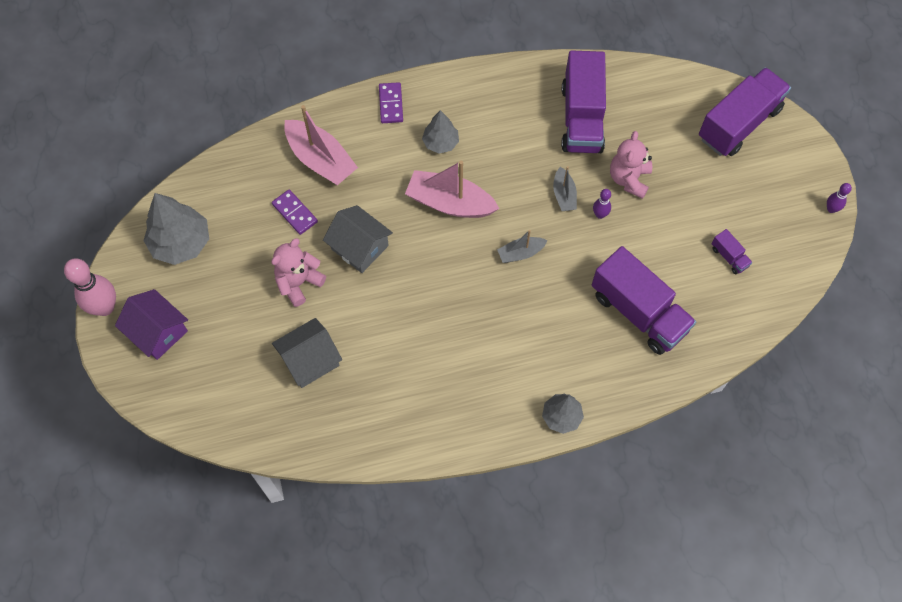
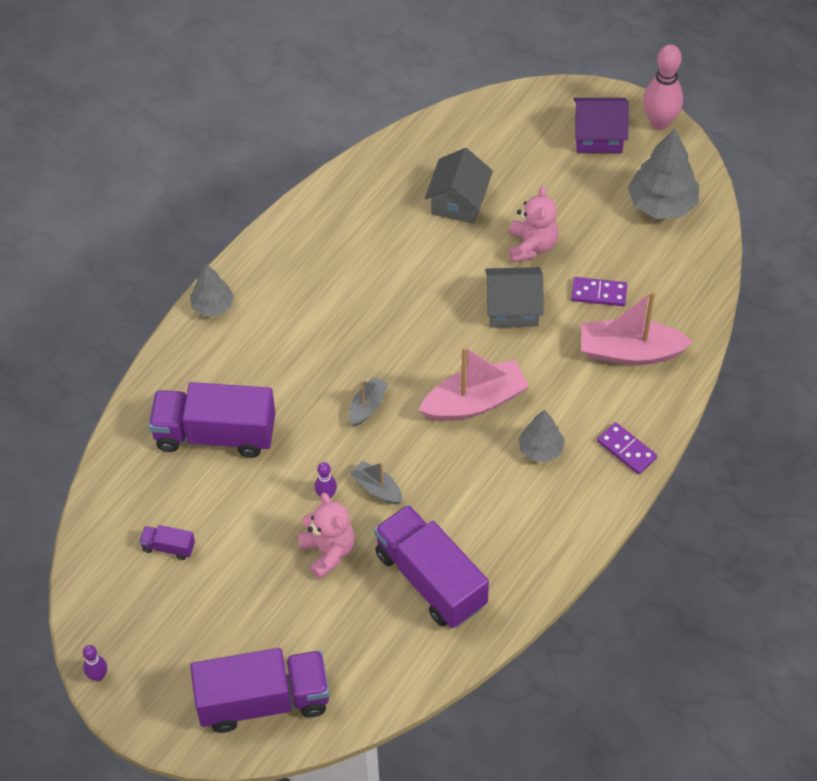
camera: 140 degrees right, 10 degrees down
purple truck [699,67,791,156] -> purple truck turned 105 degrees counterclockwise [190,648,330,733]

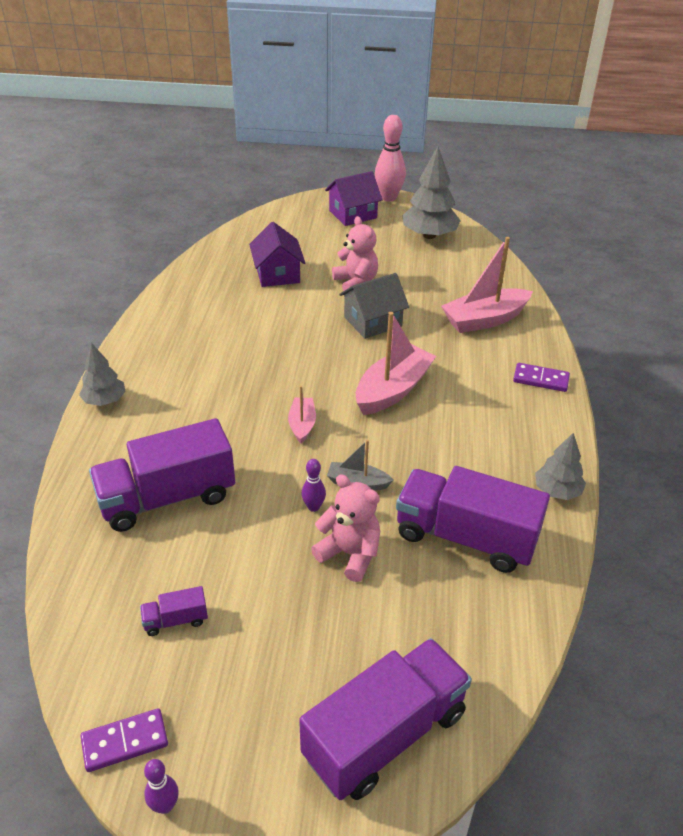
camera: 30 degrees left, 15 degrees down
grey boat [349,377,389,427] -> pink boat [288,386,316,444]
grey house [425,148,493,224] -> purple house [249,222,305,287]
grey tree [518,410,565,462] -> grey tree moved to [535,433,586,500]
purple domino [571,277,627,306] -> purple domino moved to [80,708,168,772]

